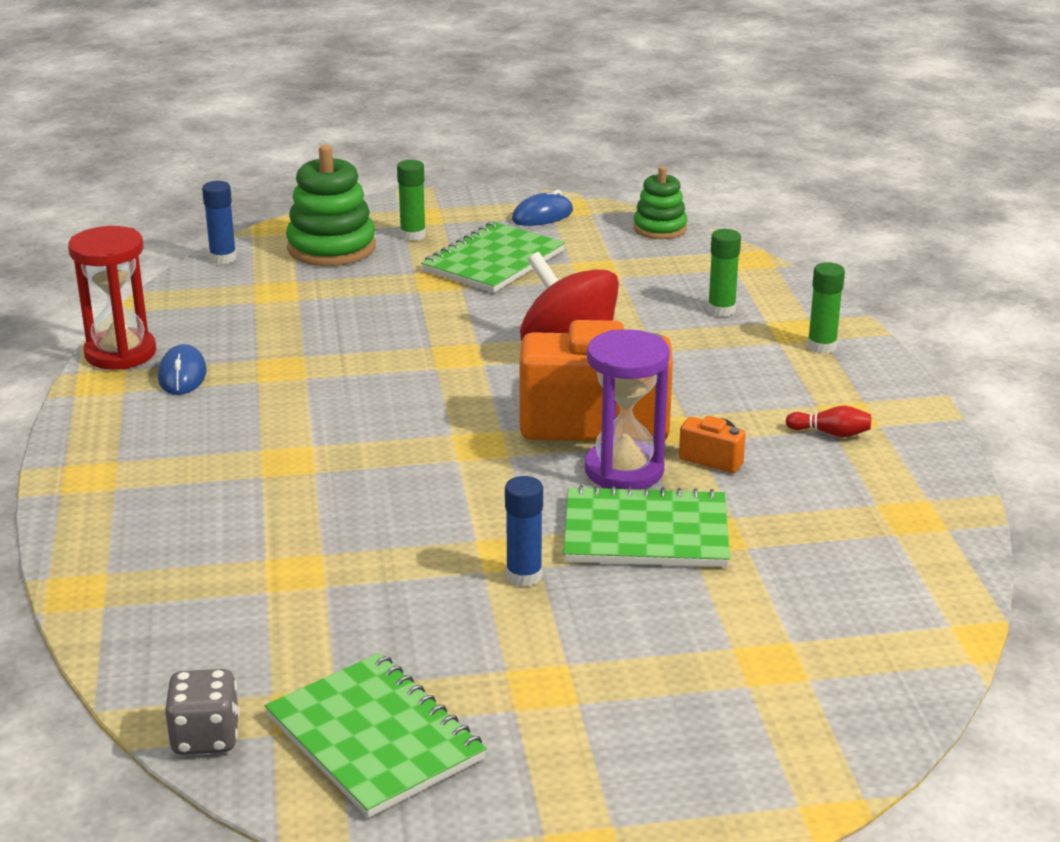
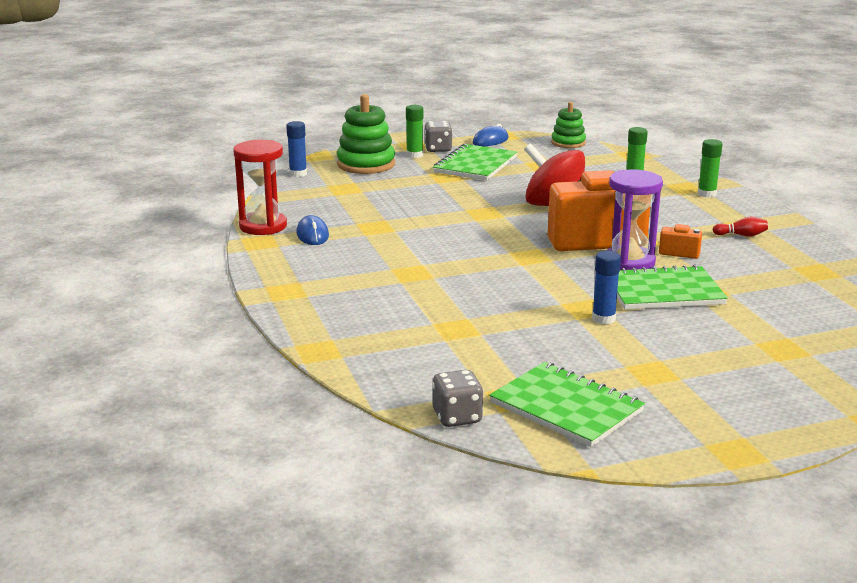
camera: 10 degrees left, 5 degrees down
none -> grey dice [424,121,453,152]

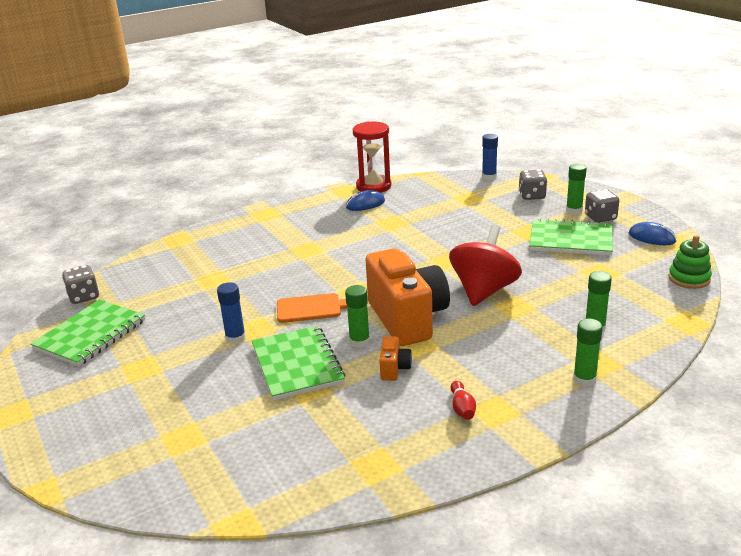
camera: 80 degrees right, 5 degrees up
green stacking toy [337,94,395,174] -> grey dice [519,170,547,200]
purple hourglass [606,169,663,270] -> green glue stick [345,285,370,348]
none -> orange cutting board [277,293,347,323]

